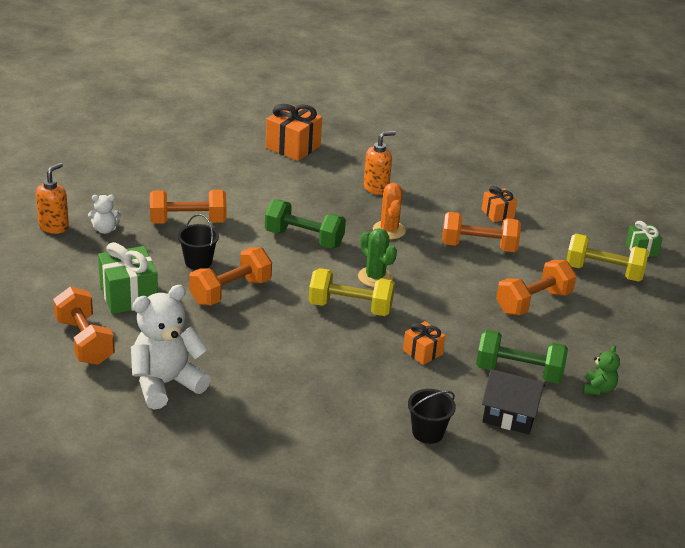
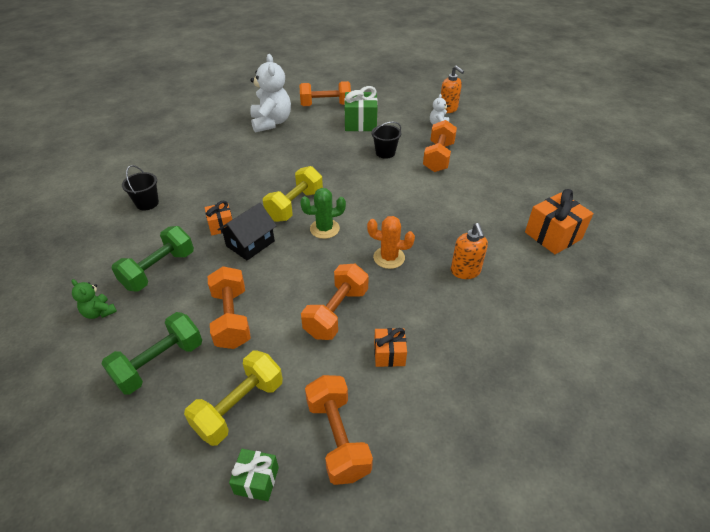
camera: 115 degrees right, 10 degrees up
orange dumbbell [189,247,272,305] -> orange dumbbell moved to [305,375,373,485]
green dumbbell [265,199,346,248] -> green dumbbell moved to [101,312,202,395]
black house [482,369,545,434] -> black house moved to [218,203,277,261]

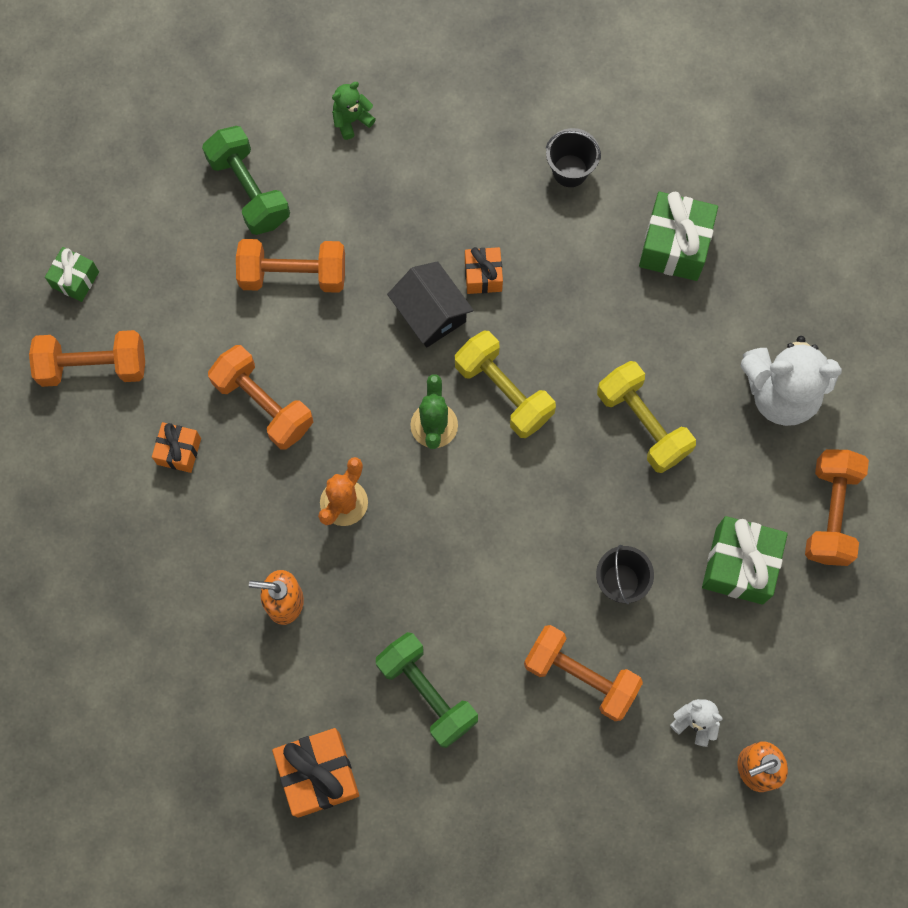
camera: 105 degrees right, 30 degrees up
green dumbbell [112,226,194,291] -> green dumbbell moved to [376,632,478,748]
yellow dumbbell [184,351,283,446] -> yellow dumbbell moved to [597,361,696,473]
none -> green gift [639,192,718,281]

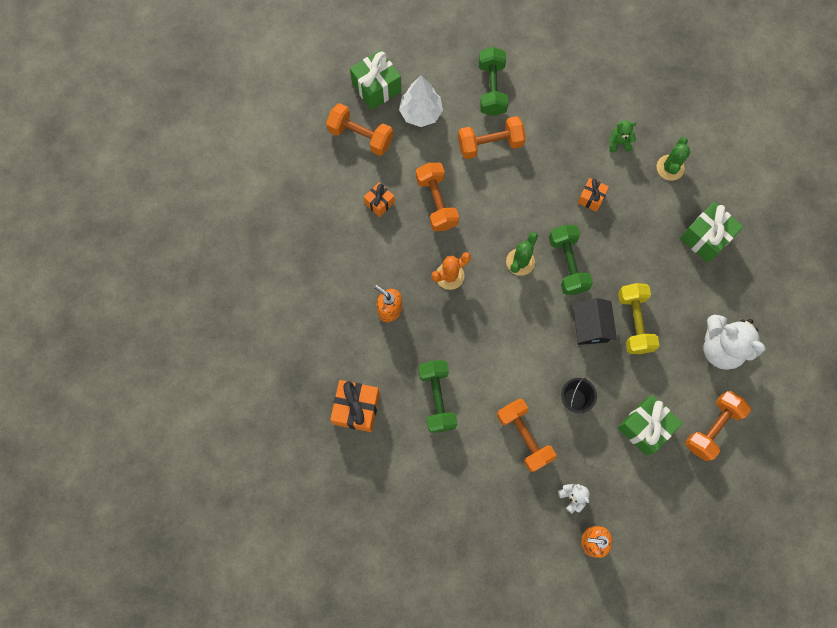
camera: 30 degrees right, 0 degrees up
green gift [45,247,99,302] -> green gift [350,50,401,110], size x1.73
orange dumbbell [236,239,345,293] -> orange dumbbell turned 45 degrees counterclockwise [458,116,526,159]
green teddy bear [332,82,376,140] -> green teddy bear moved to [609,120,636,153]
black house [387,261,474,348] -> black house moved to [573,298,617,345]
yellow dumbbell [455,331,556,438] -> green dumbbell [549,225,593,295]
black bucket [545,128,601,187] -> green cactus [657,137,690,181]
none -> white tree [399,75,443,127]

